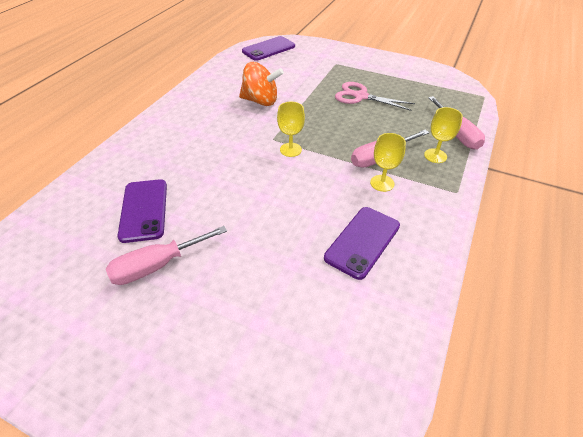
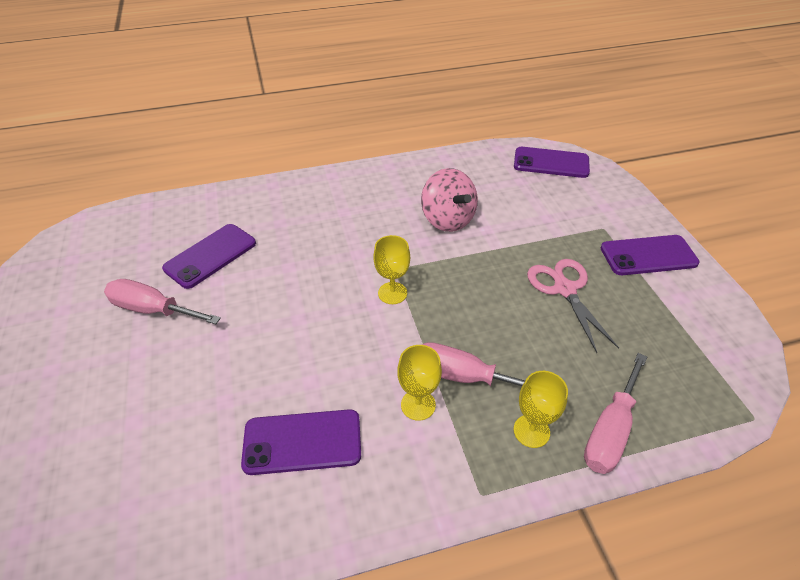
camera: 50 degrees right, 0 degrees up
orange spinning top [239,62,284,106] -> pink spinning top [421,168,478,232]
none -> purple phone [601,235,700,275]

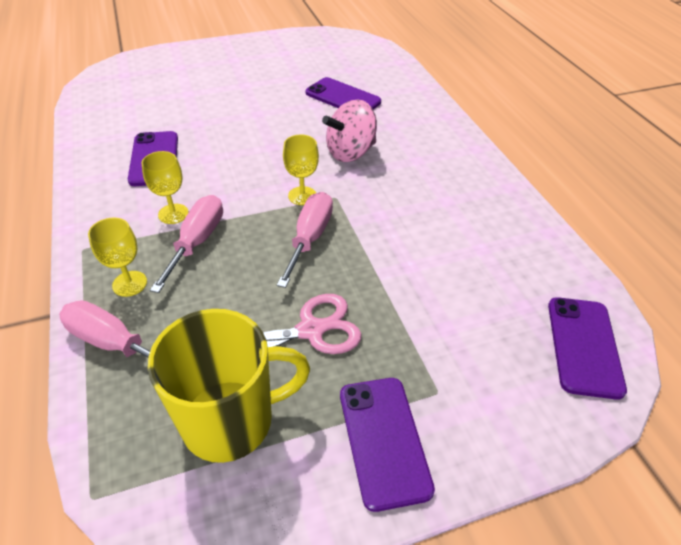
camera: 85 degrees right, 0 degrees up
pink screwdriver [104,279,221,324] -> pink screwdriver moved to [277,192,333,288]
pink spinning top [421,168,478,232] -> pink spinning top moved to [322,100,377,162]
none -> yellow mug [148,309,310,463]

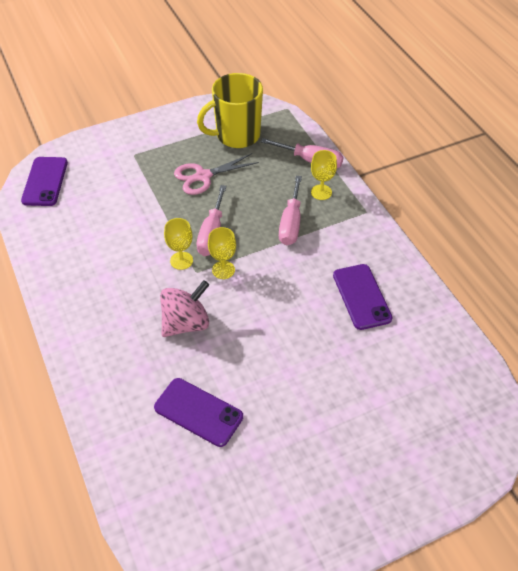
camera: 175 degrees right, 5 degrees up
yellow goblet [141,151,189,224] -> yellow goblet moved to [164,218,193,270]
purple phone [340,378,435,512] -> none

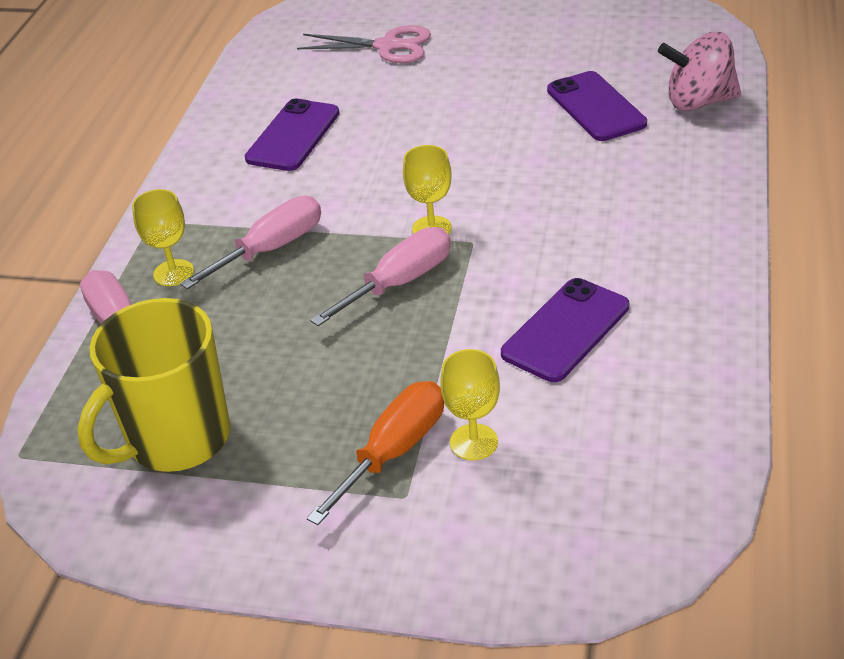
camera: 140 degrees left, 10 degrees down
purple phone [21,157,68,206] -> purple phone moved to [501,278,629,382]
pink spinning top [160,280,209,337] -> pink spinning top moved to [658,32,741,111]
yellow goblet [164,218,193,270] -> yellow goblet moved to [440,349,500,461]
pink scissors [174,153,259,195] -> pink scissors moved to [297,25,431,63]
yellow mug [197,73,263,148] -> yellow mug turned 120 degrees clockwise [78,298,230,472]
none -> orange screwdriver [307,381,444,525]

